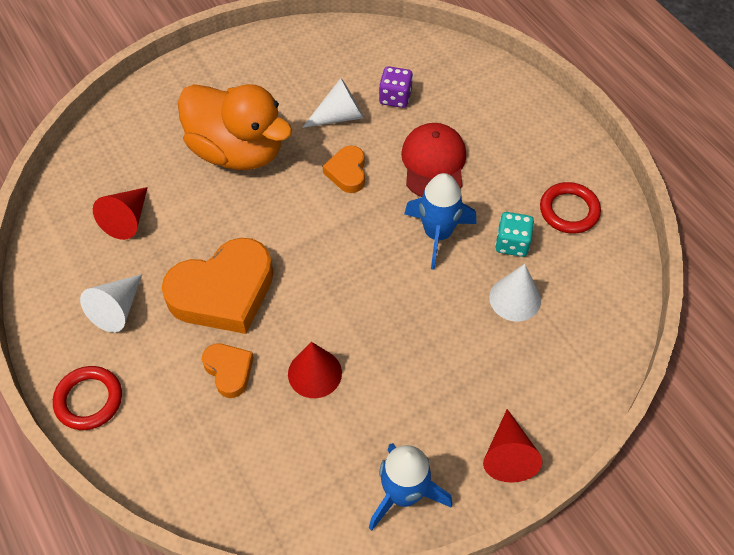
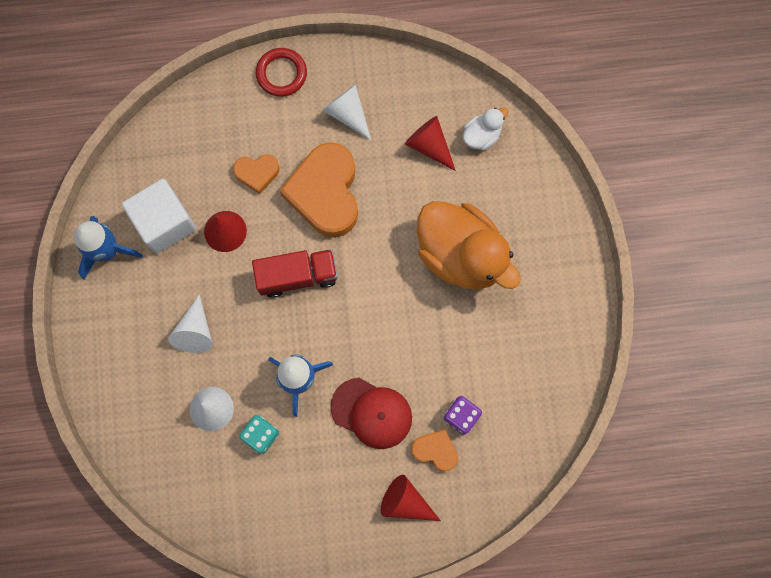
camera: 115 degrees right, 20 degrees up
orange duck [178,84,292,170] -> orange duck turned 105 degrees counterclockwise [417,201,521,290]
white cone [302,78,364,128] -> white cone moved to [168,294,213,353]
orange heart [323,145,365,193] -> orange heart moved to [411,429,458,472]
red cone [483,409,543,483] -> red cone moved to [381,475,441,521]
red ring [540,182,601,234] -> none
none -> white cube [122,179,196,254]
none -> red truck [252,249,338,298]
none -> white duck [463,108,508,150]

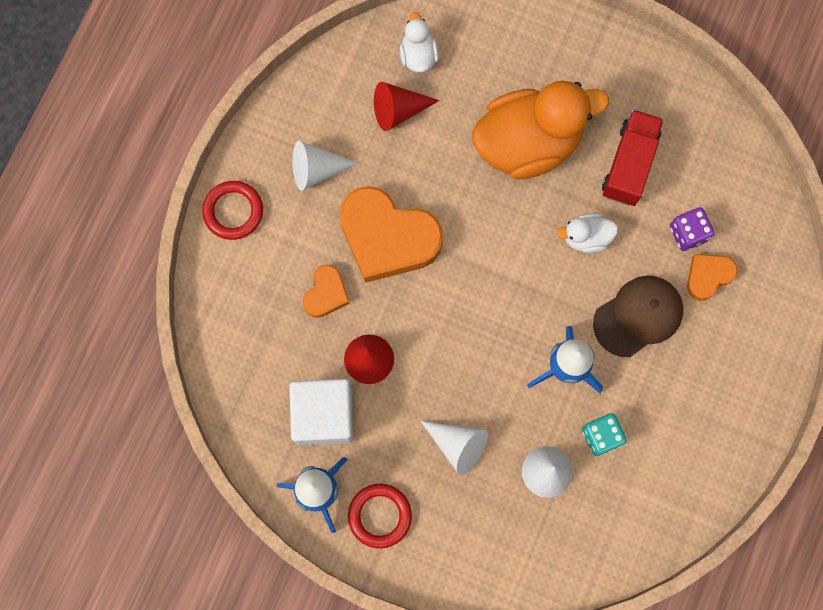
camera: 60 degrees left, 0 degrees up
red truck [252,249,338,298] -> red truck moved to [602,109,664,206]
red cap [330,378,412,449] -> brown cap [593,276,683,357]
red cone [381,475,441,521] -> none
none -> red ring [348,484,412,549]
none -> white duck [557,213,618,253]

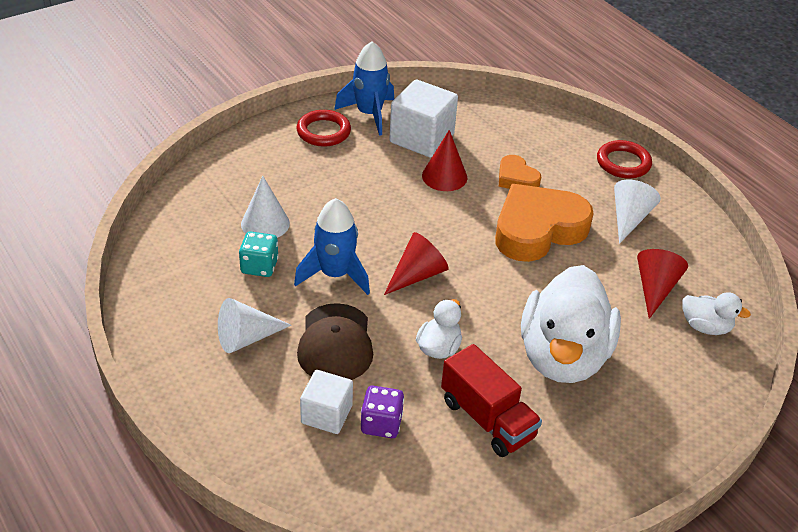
camera: 120 degrees right, 35 degrees down
white cone [421,421,488,475] -> white cone moved to [218,298,292,353]
orange duck [472,81,609,180] -> white duck [521,265,621,383]
orange heart [687,254,738,301] -> white cube [300,370,353,434]
none -> red cone [384,232,449,295]

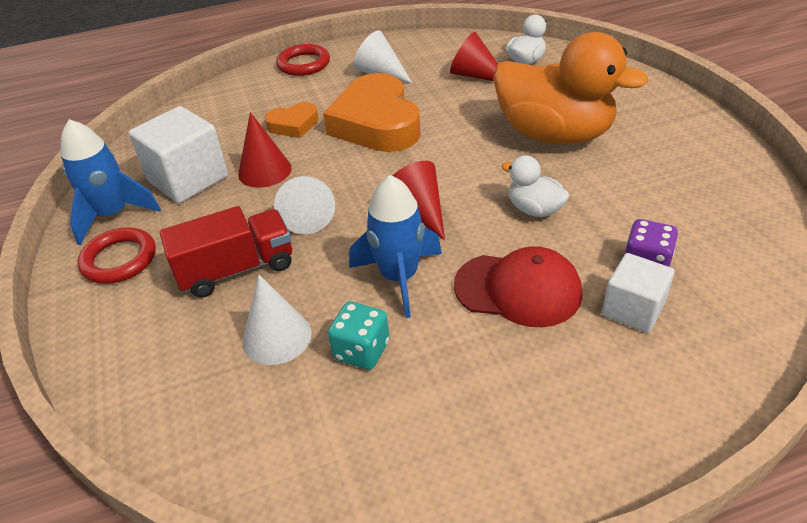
camera: 70 degrees left, 0 degrees up
white cone [218,298,292,353] -> white cone moved to [274,176,335,234]
brown cap [297,303,373,380] -> red cap [454,246,582,327]
red truck [441,344,542,457] -> red truck moved to [159,206,292,298]
white duck [521,265,621,383] -> orange duck [493,32,648,145]

